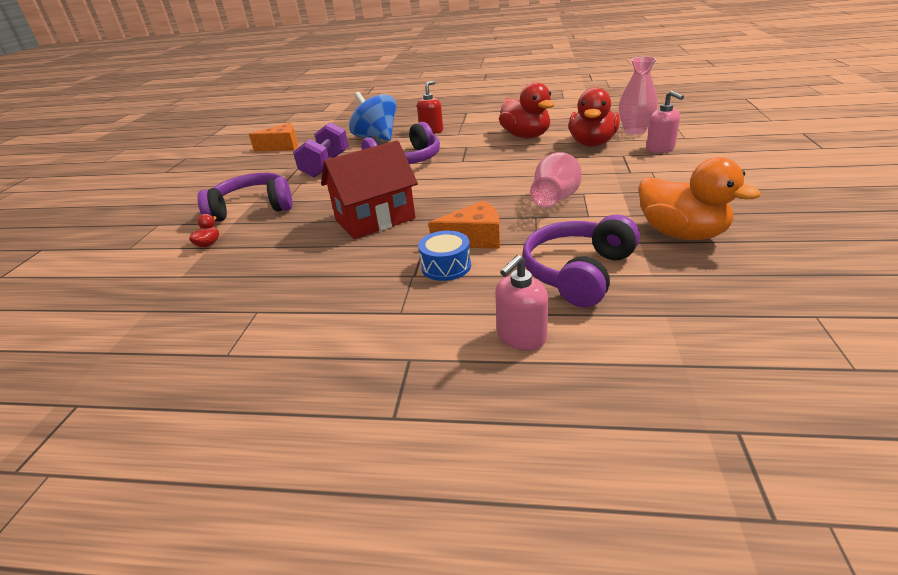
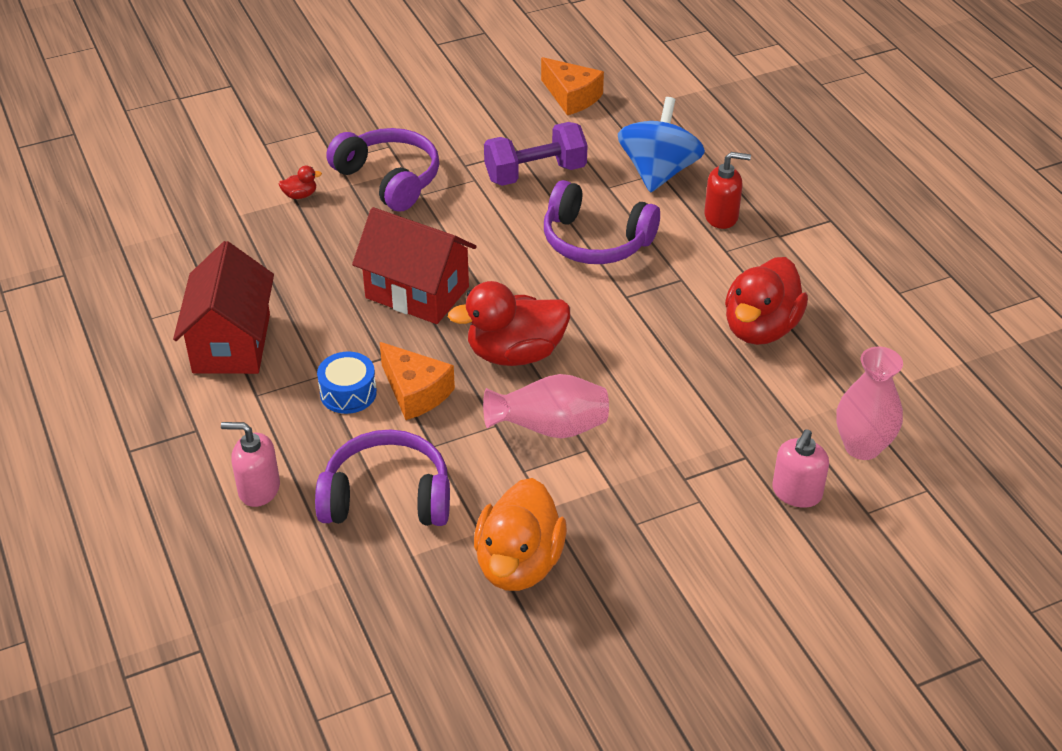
camera: 55 degrees right, 10 degrees up
red duck [569,87,620,147] -> red duck moved to [448,281,570,366]
none -> red house [173,241,274,374]

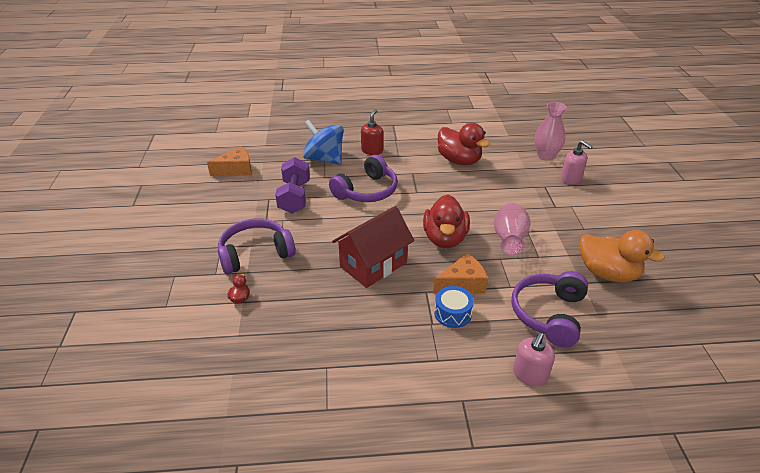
camera: 70 degrees left, 5 degrees down
red house [173,241,274,374] -> none

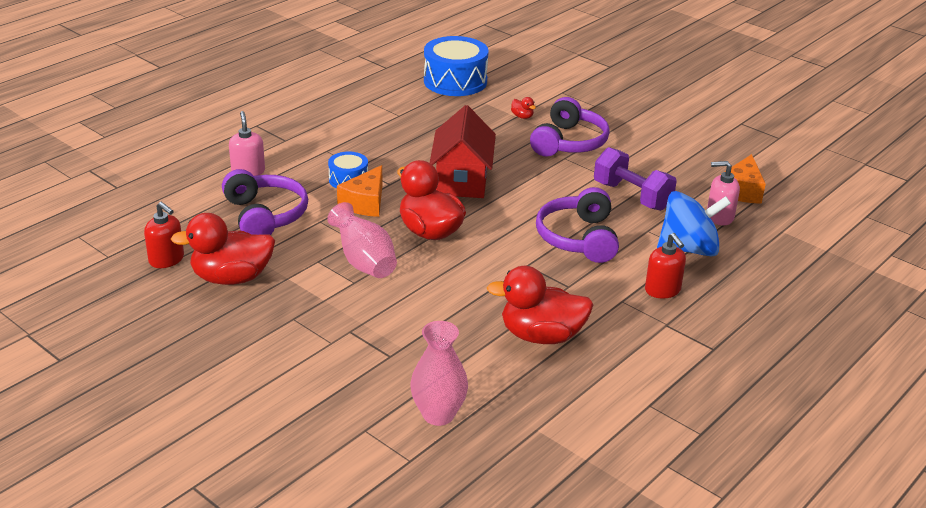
camera: 135 degrees right, 5 degrees down
pink soap dispenser [561,141,593,185] -> pink soap dispenser moved to [707,161,740,225]
orange duck [580,230,665,283] -> red duck [171,213,275,285]
none -> red soap dispenser [144,202,184,268]
none -> blue drum [424,36,489,96]

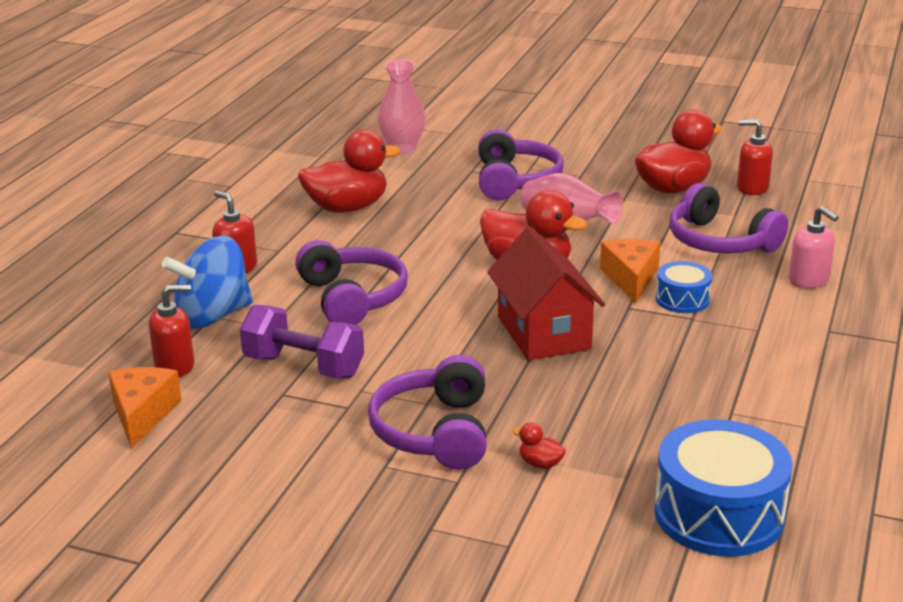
camera: 160 degrees right, 5 degrees down
pink soap dispenser [707,161,740,225] -> red soap dispenser [149,285,194,377]
none -> purple headphones [478,129,564,200]

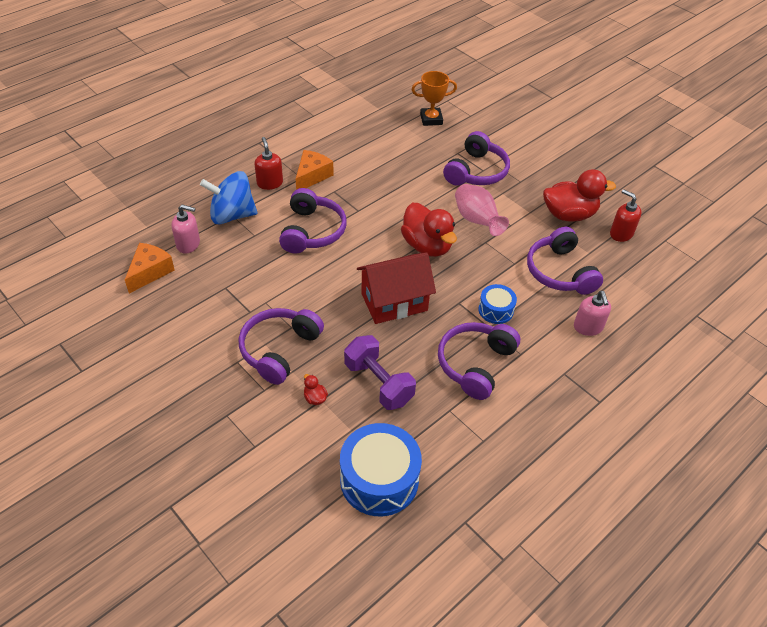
camera: 25 degrees right, 20 degrees up
red soap dispenser [149,285,194,377] -> pink soap dispenser [171,205,200,253]
purple dumbbell [240,305,364,379] -> purple dumbbell moved to [344,335,416,410]
red duck [298,130,401,213] -> none
pink vase [378,60,426,154] -> orange trophy [411,71,457,126]
red house [487,227,605,360] -> red house turned 60 degrees clockwise [357,252,436,324]
orange cheese [600,239,661,303] -> orange cheese moved to [296,150,334,190]
none -> purple headphones [438,322,520,400]

